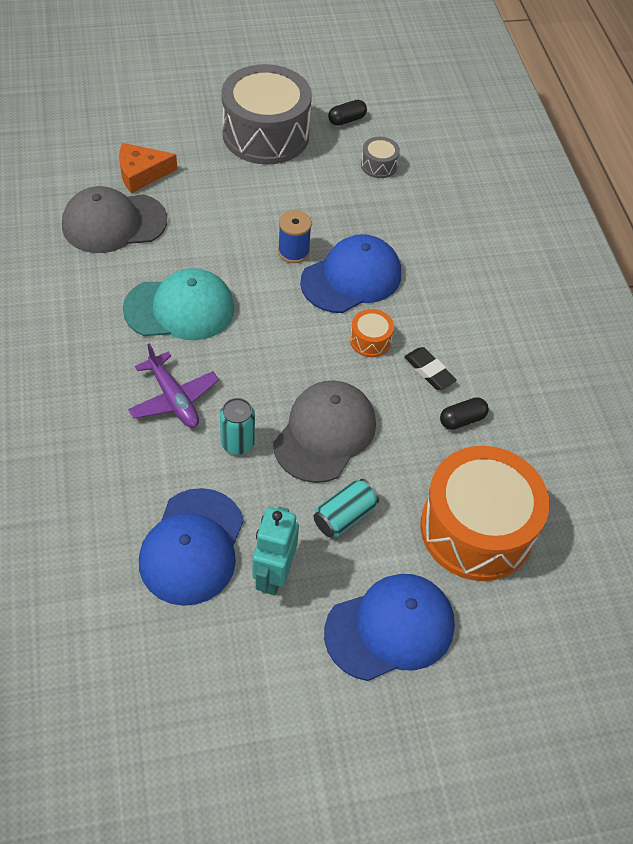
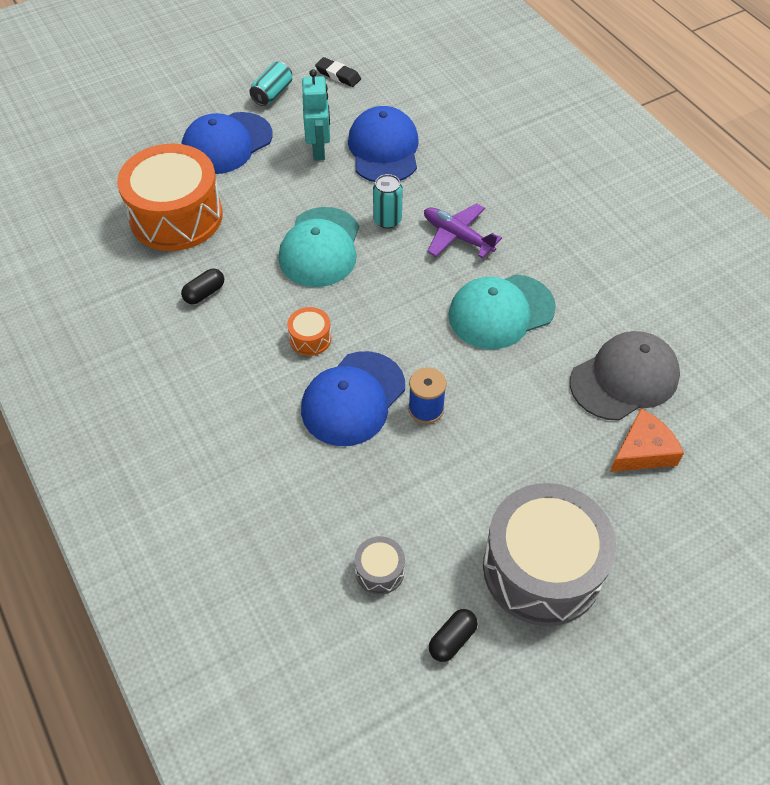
camera: 165 degrees right, 0 degrees up
grey cap [273,380,376,483] -> turquoise cap [279,207,359,287]
turquoise can [314,479,379,537] -> turquoise can moved to [249,62,292,106]
black eraser [404,347,457,390] -> black eraser moved to [315,57,361,87]

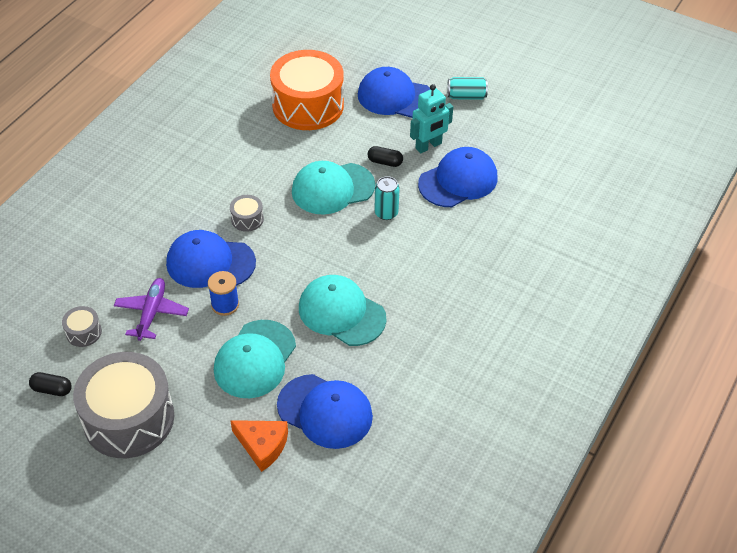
camera: 60 degrees right, 5 degrees down
black capsule [181,268,224,304] -> black capsule moved to [367,146,403,167]
orange drum [287,307,331,356] -> grey drum [230,195,264,232]
black eraser [315,57,361,87] -> none
purple plane [424,204,502,258] -> purple plane moved to [114,278,189,341]
grey cap [570,331,680,421] -> blue cap [277,374,373,449]
none -> turquoise cap [214,320,296,398]

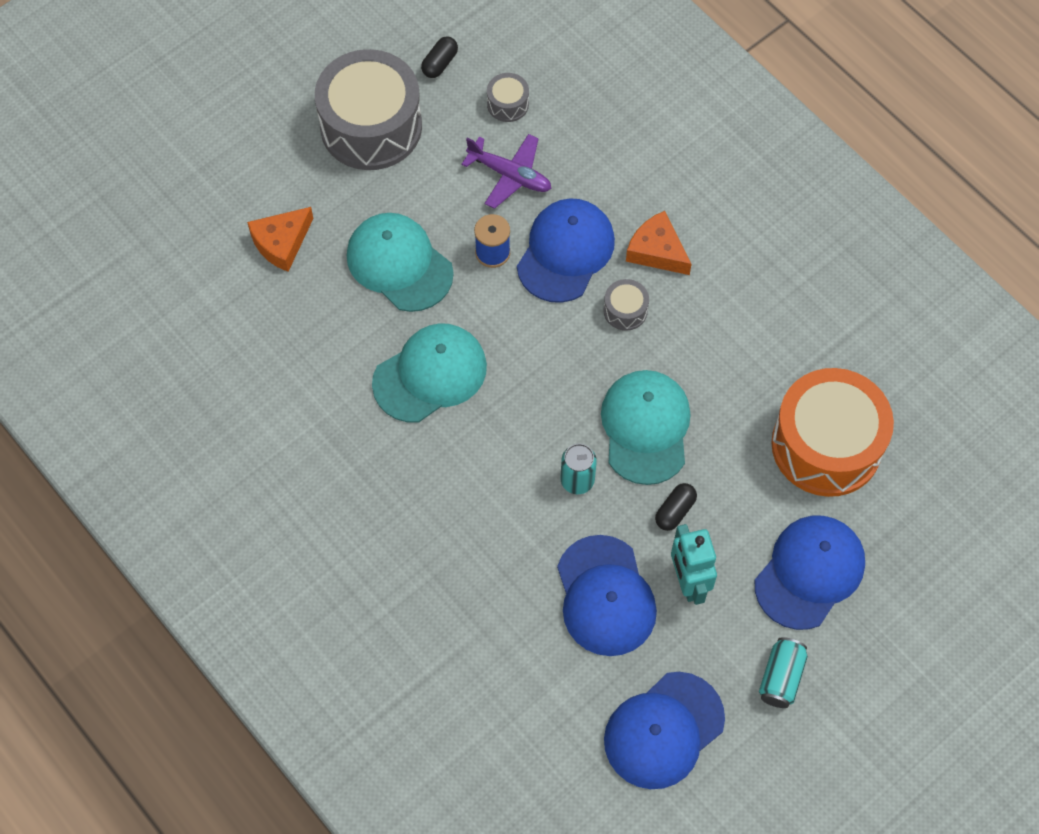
camera: 110 degrees right, 15 degrees up
blue cap [277,374,373,449] -> blue cap moved to [604,672,725,789]
none -> orange cheese [626,211,691,275]

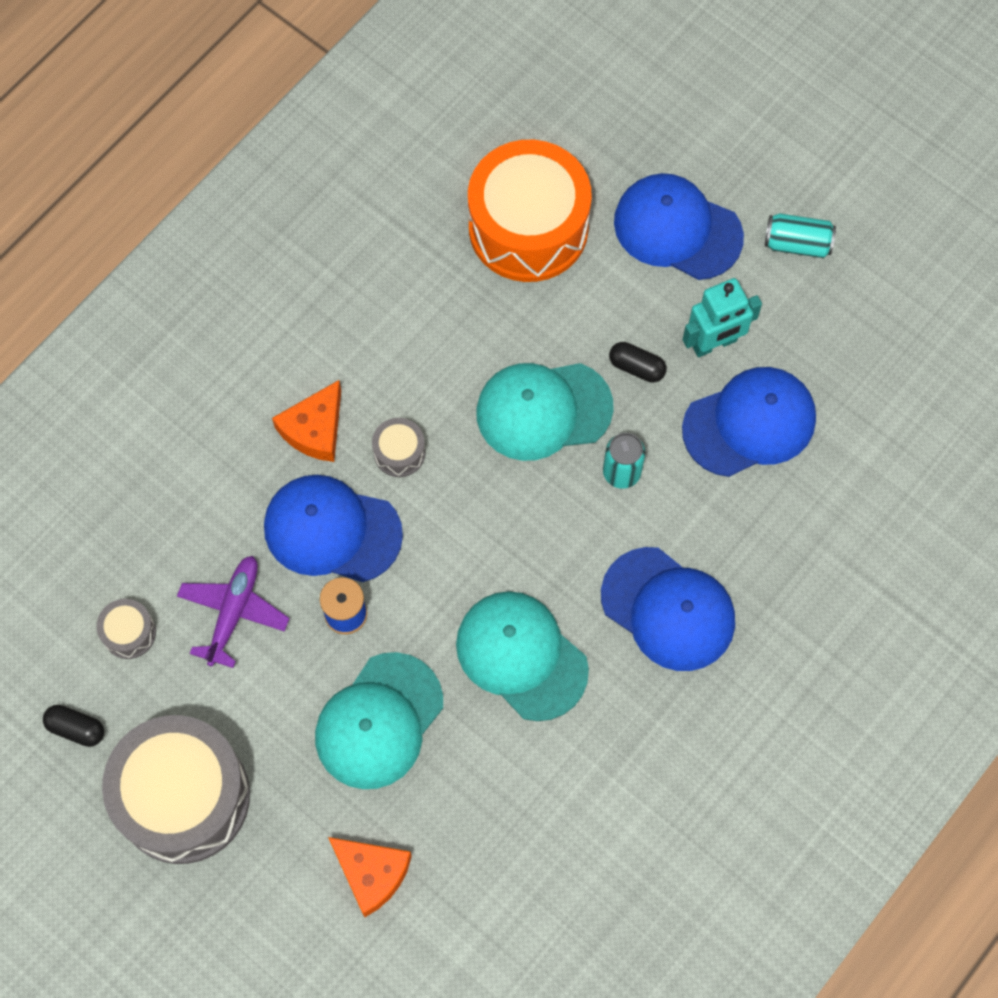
camera: 100 degrees left, 5 degrees up
blue cap [604,672,725,789] -> blue cap moved to [601,547,735,671]

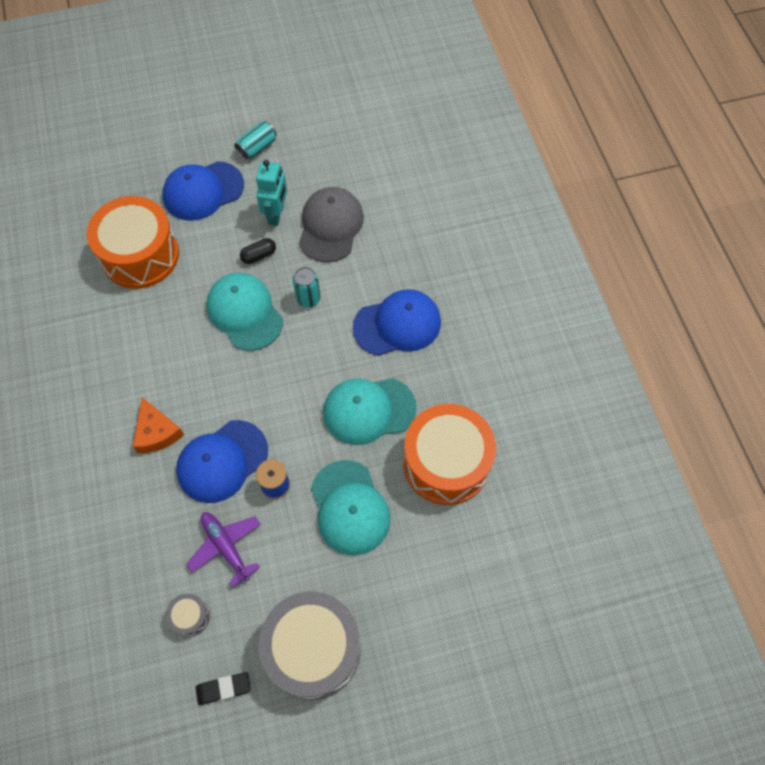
camera: 55 degrees left, 5 degrees down
black capsule [43,705,104,747] -> black eraser [196,672,251,705]
orange cheese [328,837,412,917] -> none
grey drum [372,418,426,477] -> none
turquoise cap [476,363,614,461] -> turquoise cap turned 120 degrees clockwise [206,273,283,351]
blue cap [682,367,816,477] -> grey cap [299,187,364,262]
none -> orange drum [403,404,496,505]

